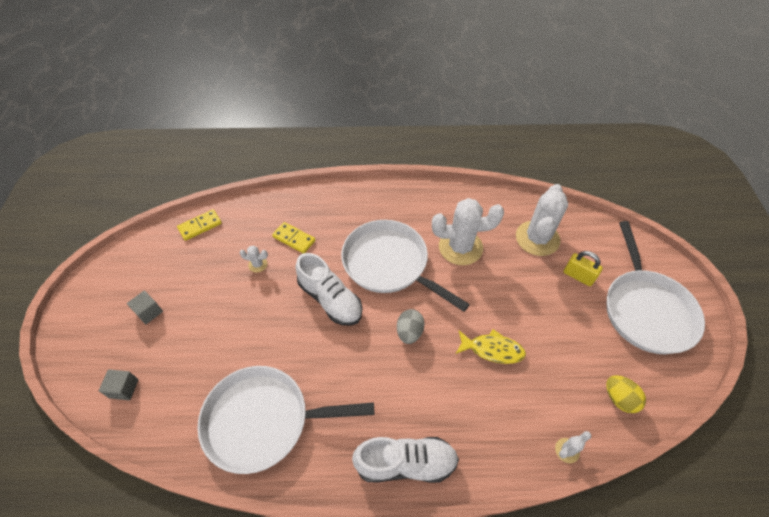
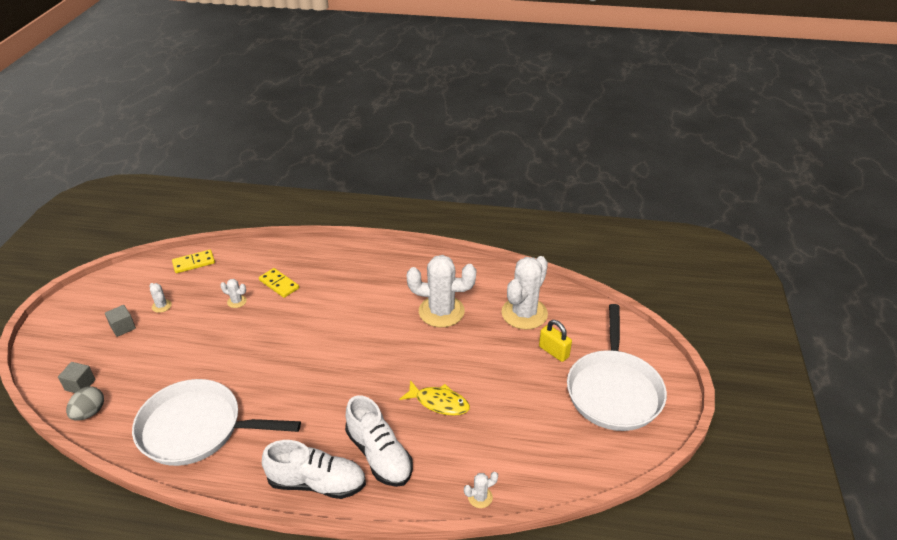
camera: 10 degrees right, 15 degrees down
white shoe [296,253,362,326] -> white shoe moved to [345,395,413,487]
white pan [341,220,470,312] -> none
grey egg [397,309,425,344] -> grey egg moved to [66,386,104,421]
yellow egg [606,375,646,413] -> none
none -> white cactus [150,283,172,313]

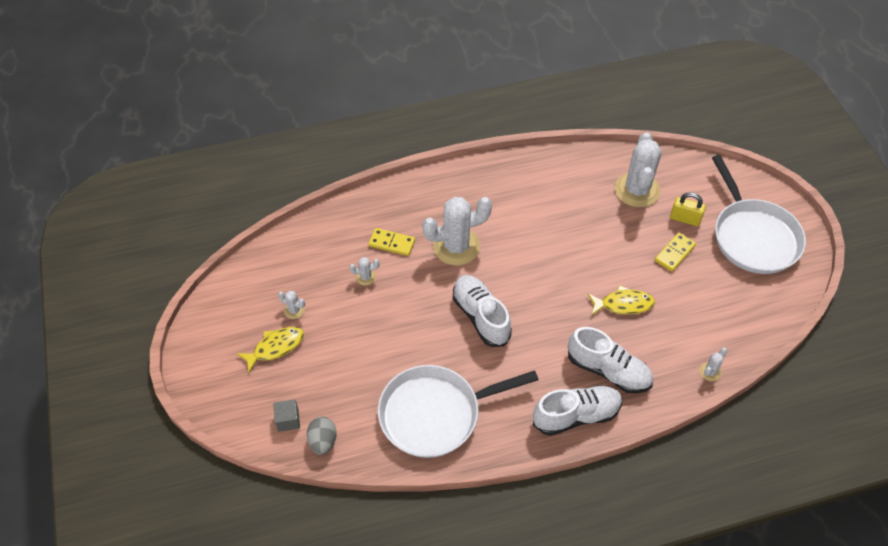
camera: 25 degrees left, 15 degrees up
grey cube [105,305,136,337] -> yellow fish [237,327,304,373]
yellow domino [172,250,215,273] -> yellow domino moved to [655,233,696,272]
white cactus [407,255,476,327] -> white cactus moved to [422,197,492,266]
none -> white shoe [453,275,512,347]

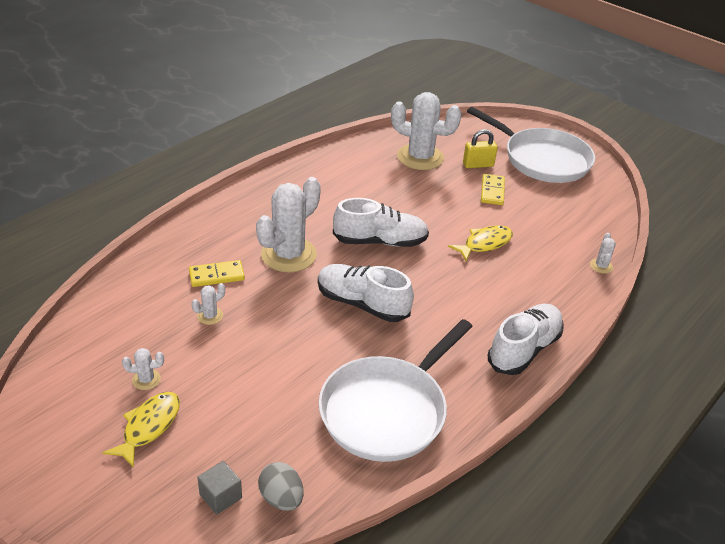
camera: 35 degrees left, 15 degrees down
white shoe [568,327,653,393] -> white shoe moved to [333,198,429,247]
white cactus [615,133,662,207] -> white cactus turned 45 degrees counterclockwise [391,92,462,170]

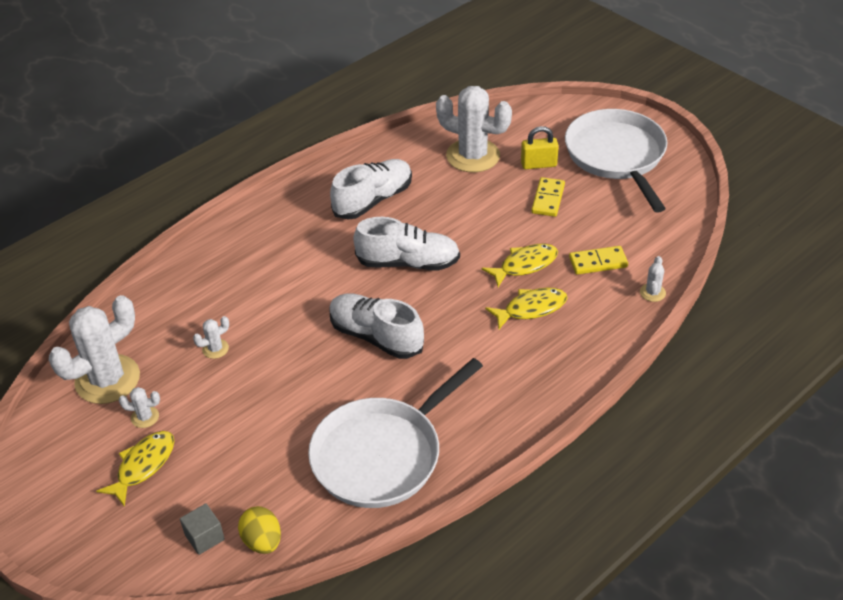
camera: 10 degrees right, 5 degrees up
yellow domino [189,260,245,287] -> yellow domino moved to [569,246,628,275]
white cactus [256,177,321,272] -> white cactus moved to [49,295,140,404]
grey egg [258,462,304,511] -> yellow egg [238,506,281,554]
white pan [467,107,595,183] -> white pan turned 150 degrees counterclockwise [565,109,667,213]
white shoe [488,304,564,375] -> white shoe moved to [330,159,412,220]
none -> yellow fish [485,287,568,329]

